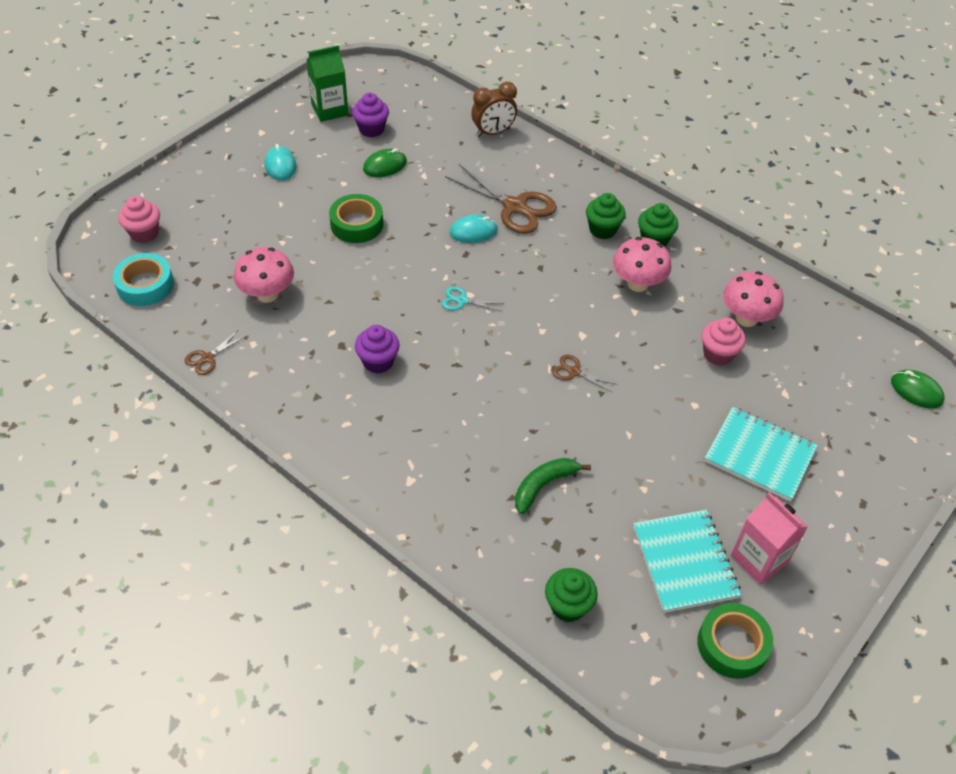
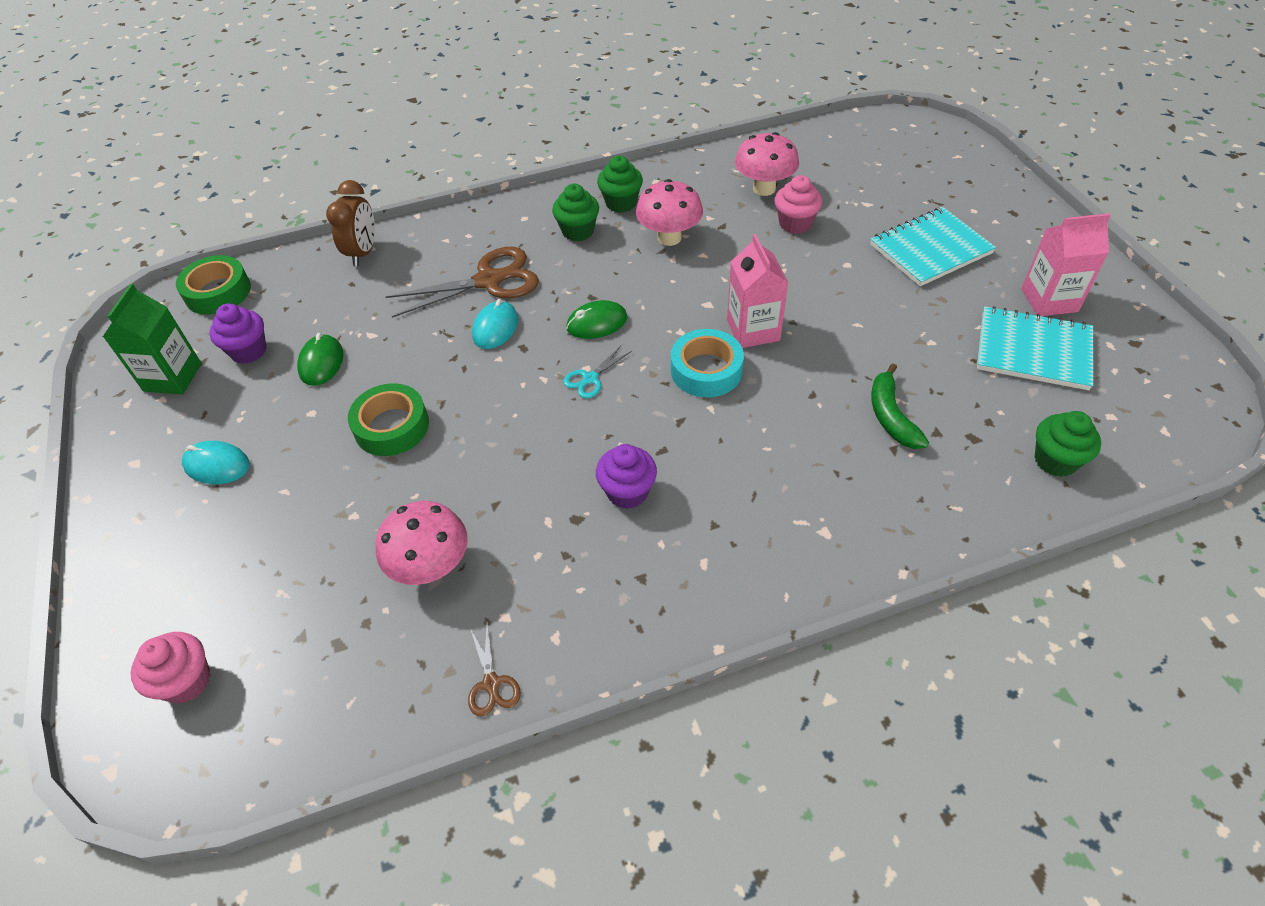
camera: 55 degrees left, 0 degrees up
turquoise tape [113,253,174,306] -> turquoise tape moved to [671,329,744,398]
brown scissors [552,355,617,392] -> pink carton [727,234,788,348]
green tape [697,603,773,679] -> green tape moved to [176,255,251,315]
green mouse [891,370,945,408] -> green mouse moved to [566,300,628,339]

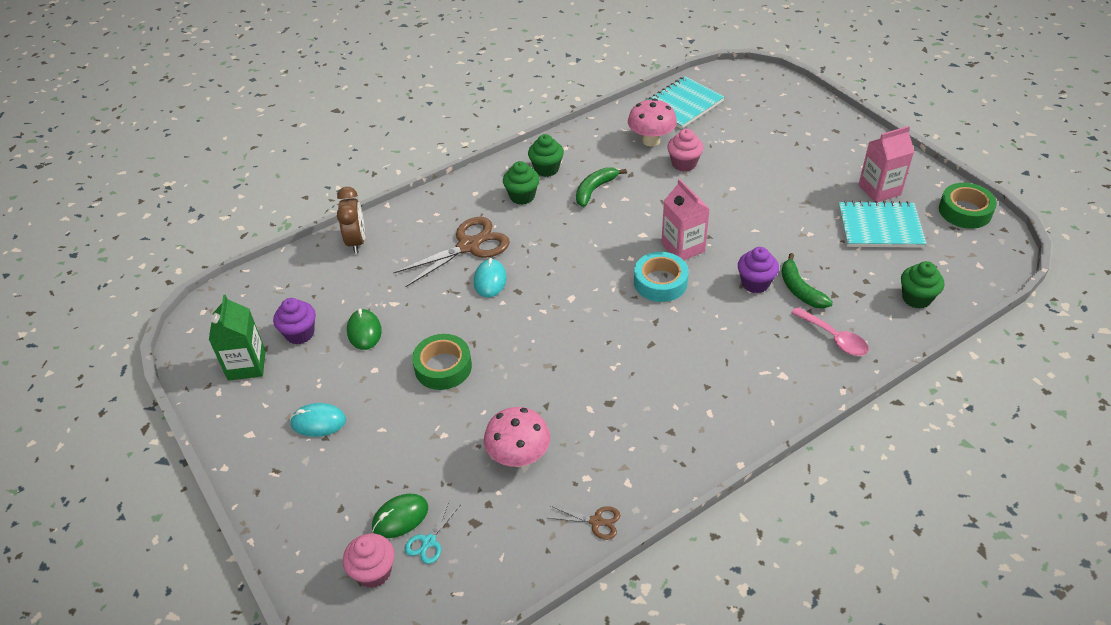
camera: 15 degrees left, 5 degrees down
green tape [176,255,251,315] -> green tape moved to [939,183,997,229]
brown scissors [468,623,521,717] -> brown scissors turned 45 degrees counterclockwise [549,506,620,540]
turquoise scissors [563,346,632,398] -> turquoise scissors moved to [405,501,460,564]
green mouse [566,300,628,339] -> green mouse moved to [372,494,428,538]
purple cupcake [596,444,657,509] -> purple cupcake moved to [738,247,779,293]
pink mushroom [636,179,703,246] -> green banana [576,167,627,207]
turquoise notebook [870,207,996,286] -> turquoise notebook moved to [644,76,725,129]
none -> pink spoon [791,307,869,356]

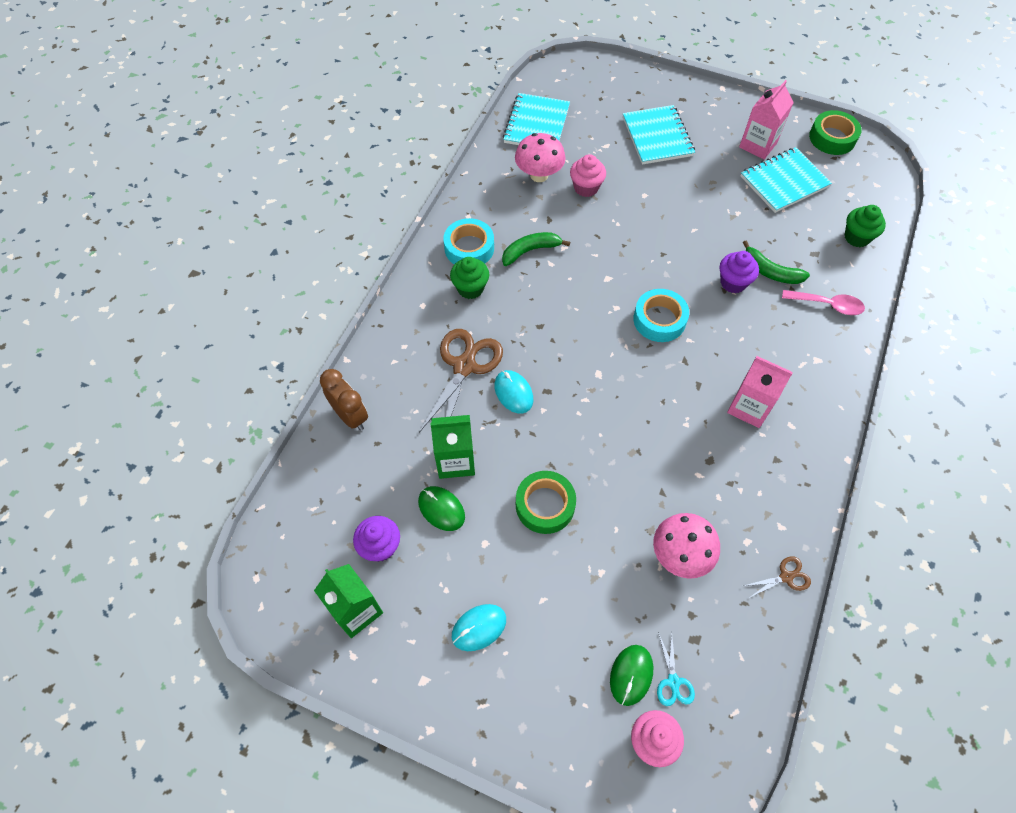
camera: 35 degrees left, 15 degrees up
green cupcake [528,134,564,177] -> turquoise tape [443,218,494,264]
green banana [576,167,627,207] -> green banana turned 60 degrees clockwise [502,232,570,266]
pink carton [661,179,710,260] -> pink carton moved to [727,356,793,428]
none -> green carton [430,415,475,479]
none -> turquoise notebook [623,105,695,165]

